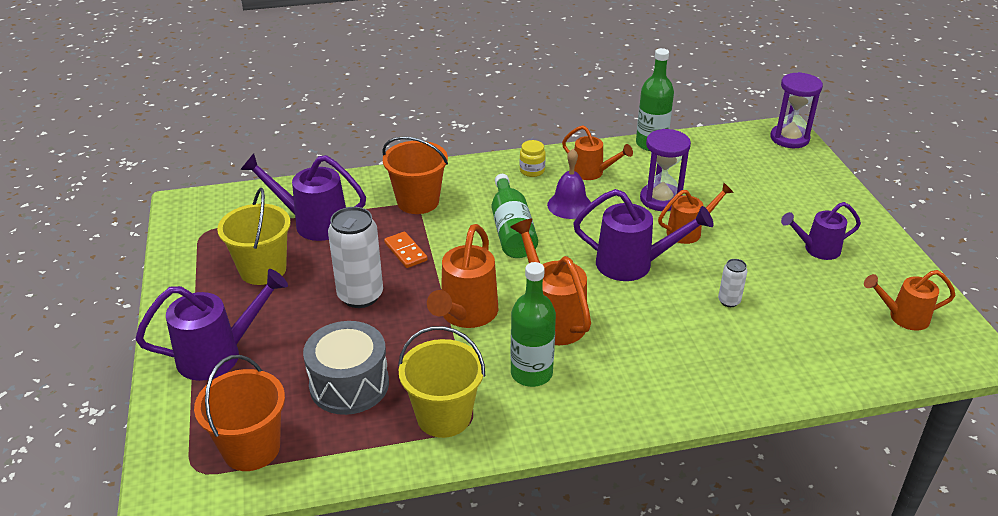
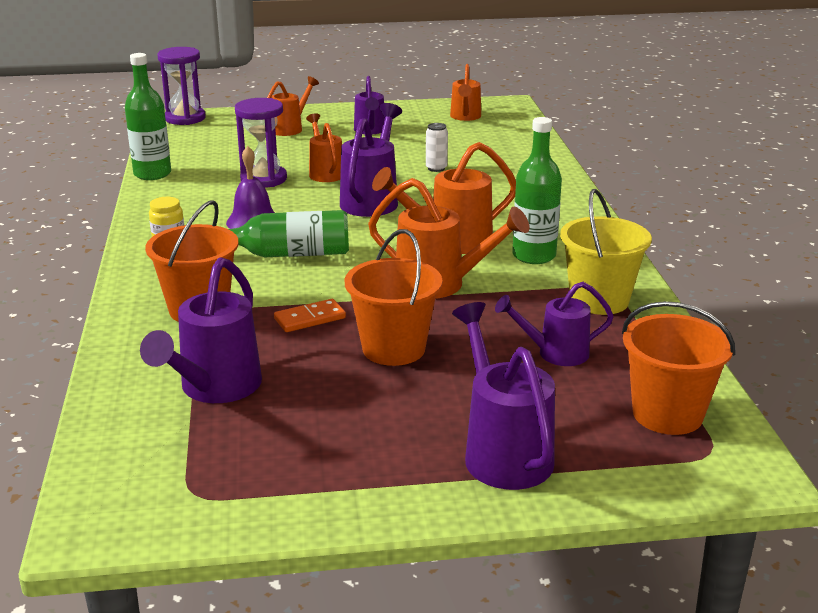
camera: 85 degrees left, 10 degrees down
yellow bucket [217,188,291,285] -> none
grey drum [303,321,389,415] -> purple watering can [495,282,614,366]
white can [328,207,383,308] -> orange bucket [344,229,442,366]
orange watering can [562,125,633,180] -> orange watering can moved to [267,76,319,136]

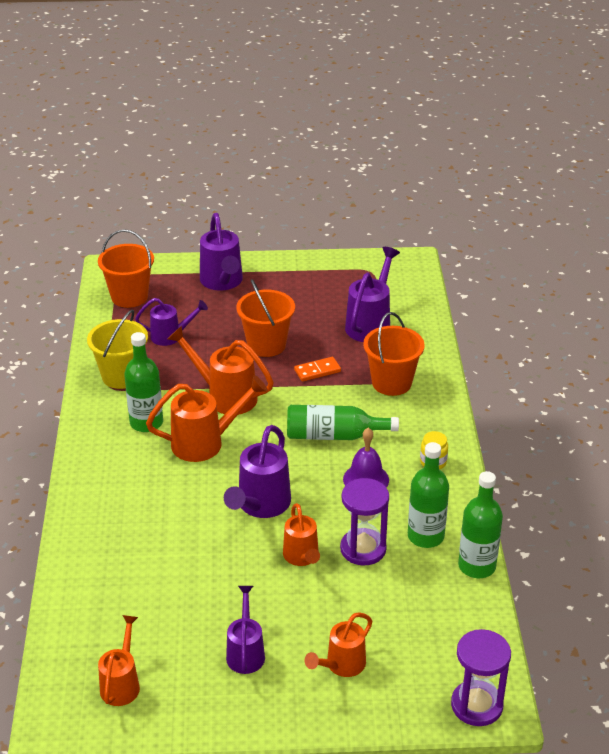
camera: 175 degrees left, 10 degrees up
white can [426,123,448,172] -> none
none -> green bottle [408,442,449,548]

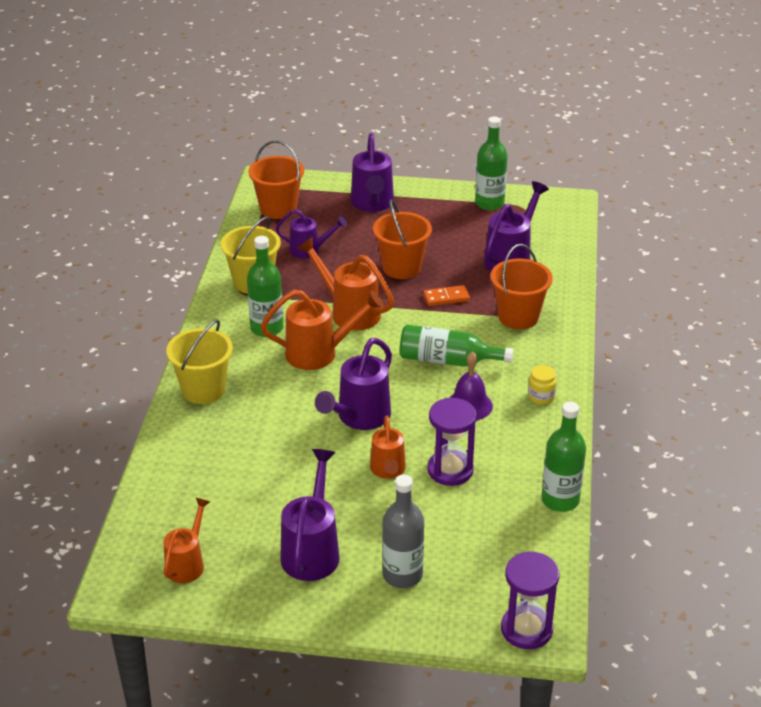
camera: 10 degrees right, 0 degrees up
purple watering can [226,586,265,674] -> purple watering can [280,449,340,581], size x1.54
orange watering can [304,612,372,677] -> grey bottle [382,474,424,588]
green bottle [408,442,449,548] -> green bottle moved to [475,117,508,210]
none -> yellow bucket [166,319,233,404]

